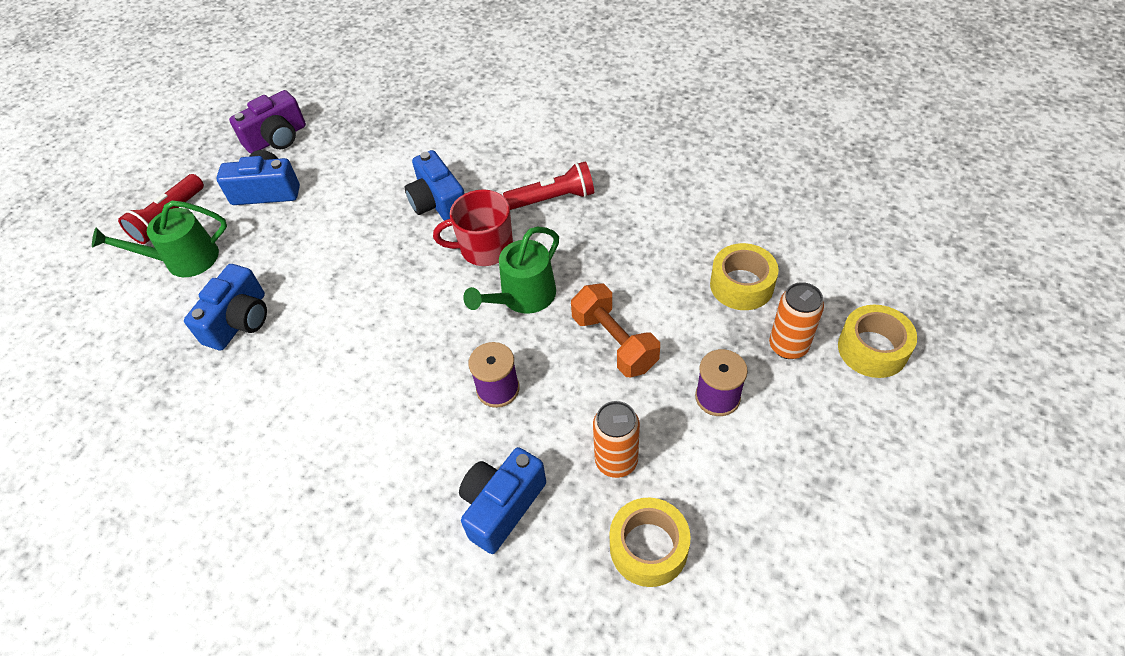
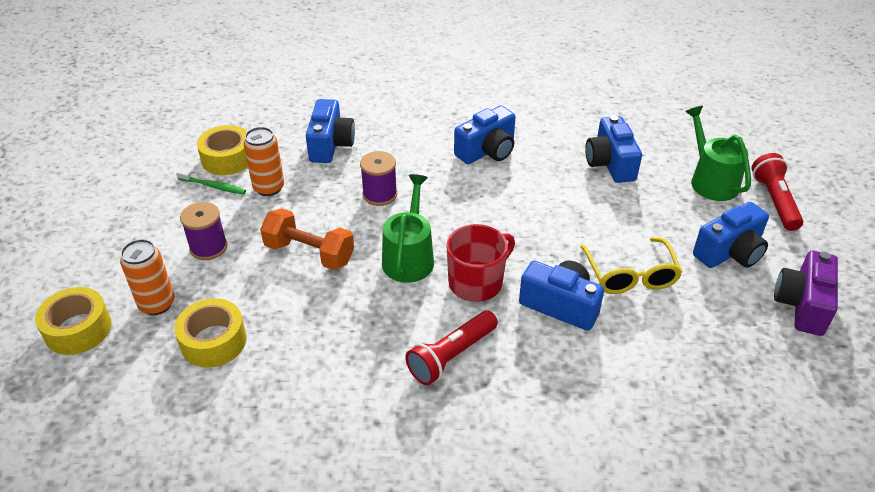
camera: 145 degrees right, 10 degrees down
green watering can [92,200,227,277] -> green watering can turned 60 degrees counterclockwise [685,106,751,201]
none -> green toothbrush [176,170,246,195]
none -> blue camera [454,106,516,164]
none -> yellow glasses [580,237,682,294]

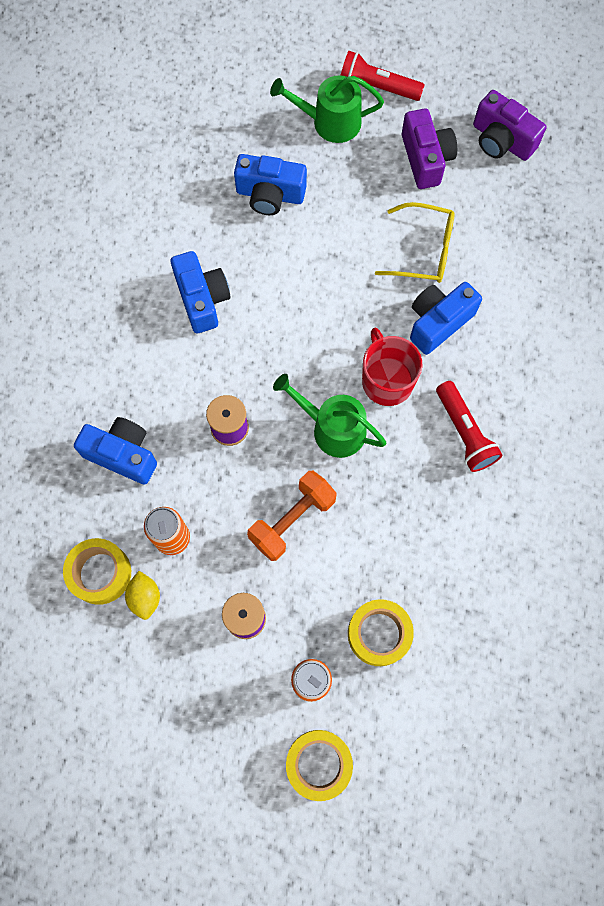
camera: 70 degrees left, 30 degrees up
green toothbrush [176,170,246,195] -> yellow lemon [125,571,160,620]
blue camera [693,202,769,268] -> purple camera [402,108,457,189]

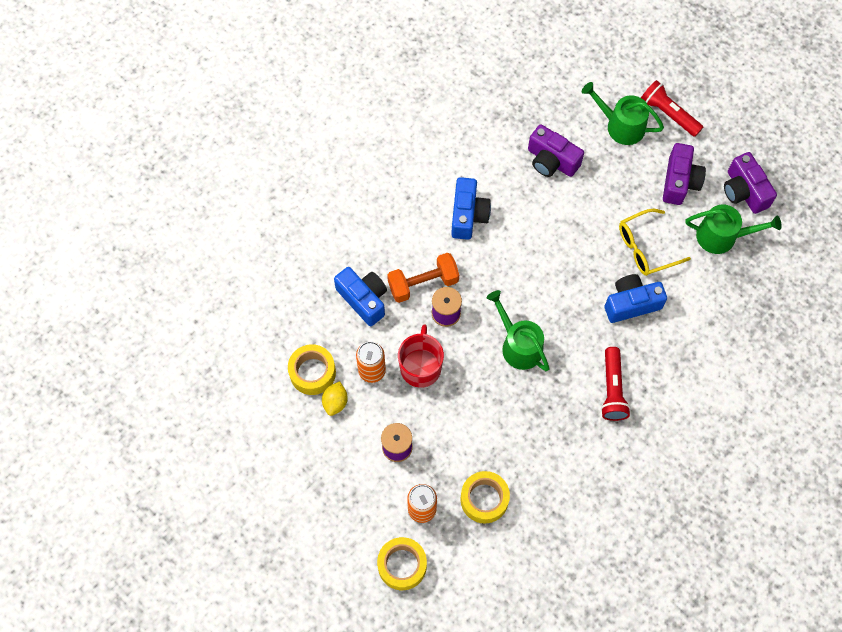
camera: 25 degrees right, 5 degrees down
blue camera [234,154,307,215] -> purple camera [528,124,584,177]
orange dumbbell [247,471,337,561] -> orange dumbbell moved to [387,253,459,303]
red mug [362,327,422,406] -> red mug moved to [398,325,444,388]
yellow glasses [375,202,455,283] -> yellow glasses turned 120 degrees clockwise [619,209,691,276]
none -> green watering can [686,205,782,254]

